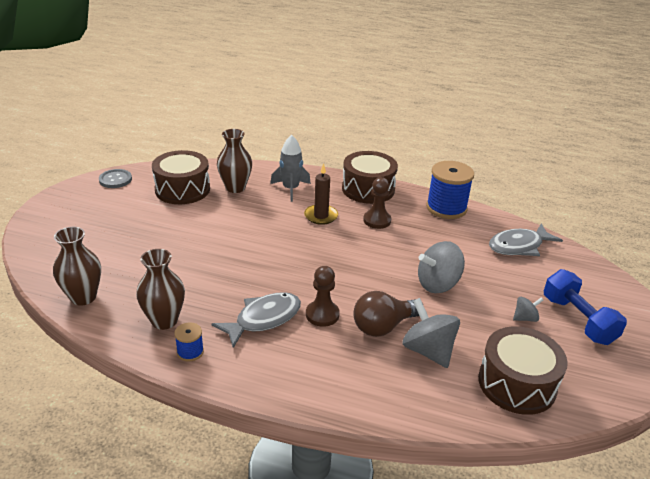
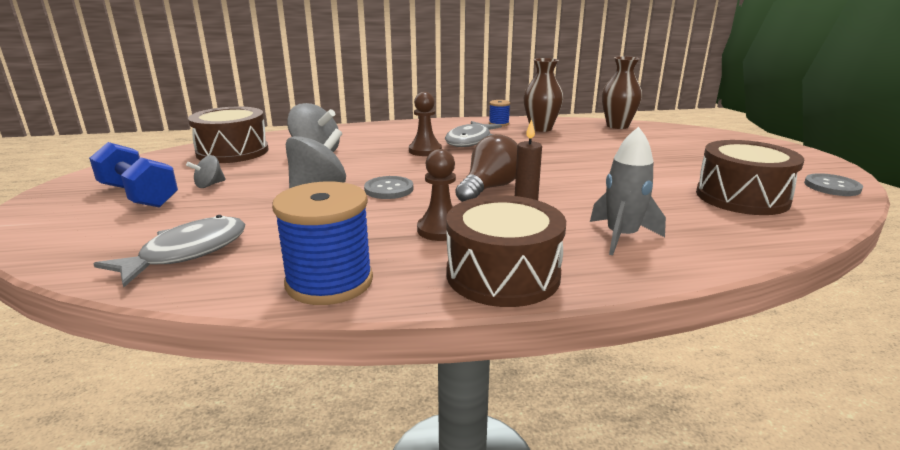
camera: 155 degrees right, 10 degrees down
brown vase [217,129,252,193] -> none
brown light bulb [353,291,423,337] -> brown light bulb moved to [455,134,518,202]
none -> grey button [364,176,413,199]

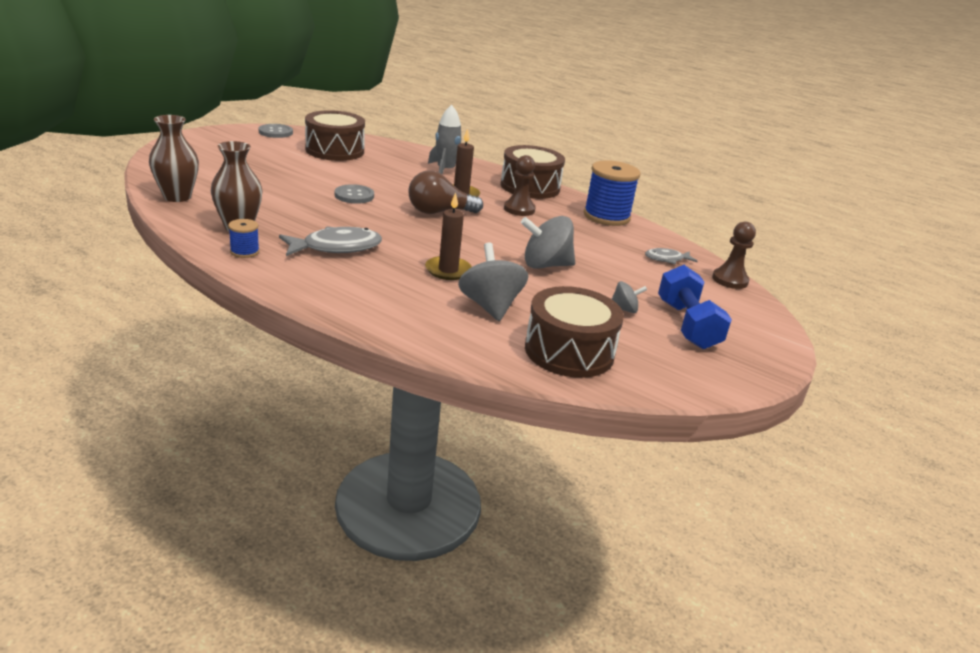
camera: 140 degrees left, 5 degrees up
grey fish [94,215,246,287] -> grey fish [645,248,698,264], size x0.56
grey button [364,176,413,199] -> grey button moved to [335,184,374,204]
brown pawn [409,92,442,156] -> brown pawn moved to [712,221,756,289]
none -> brown candle [425,193,472,280]

